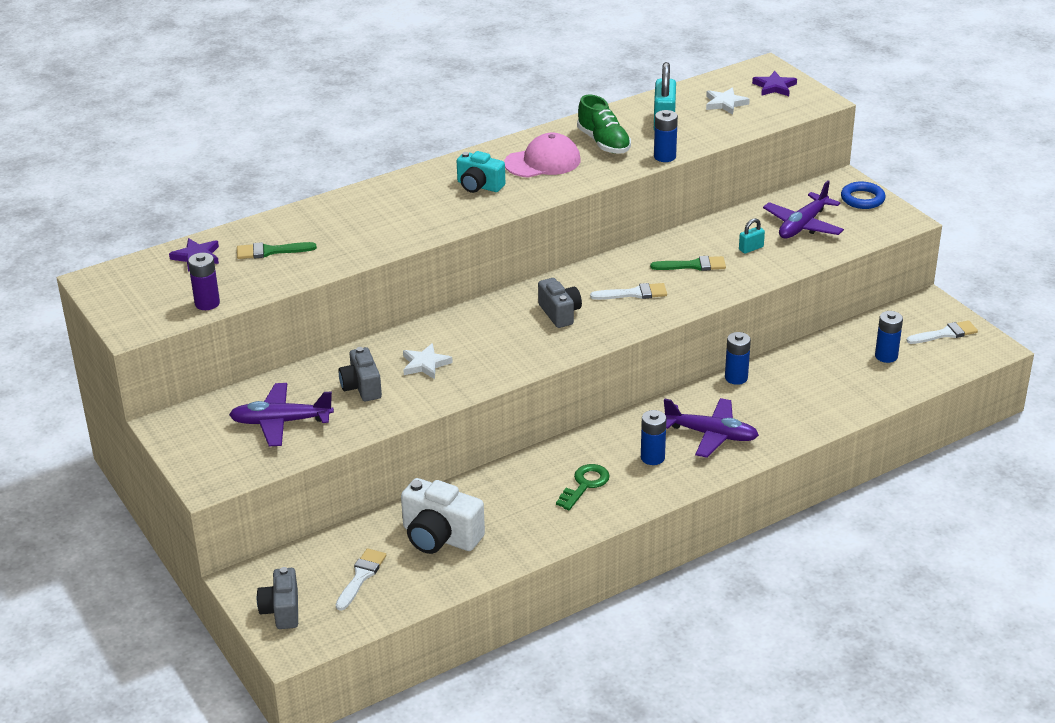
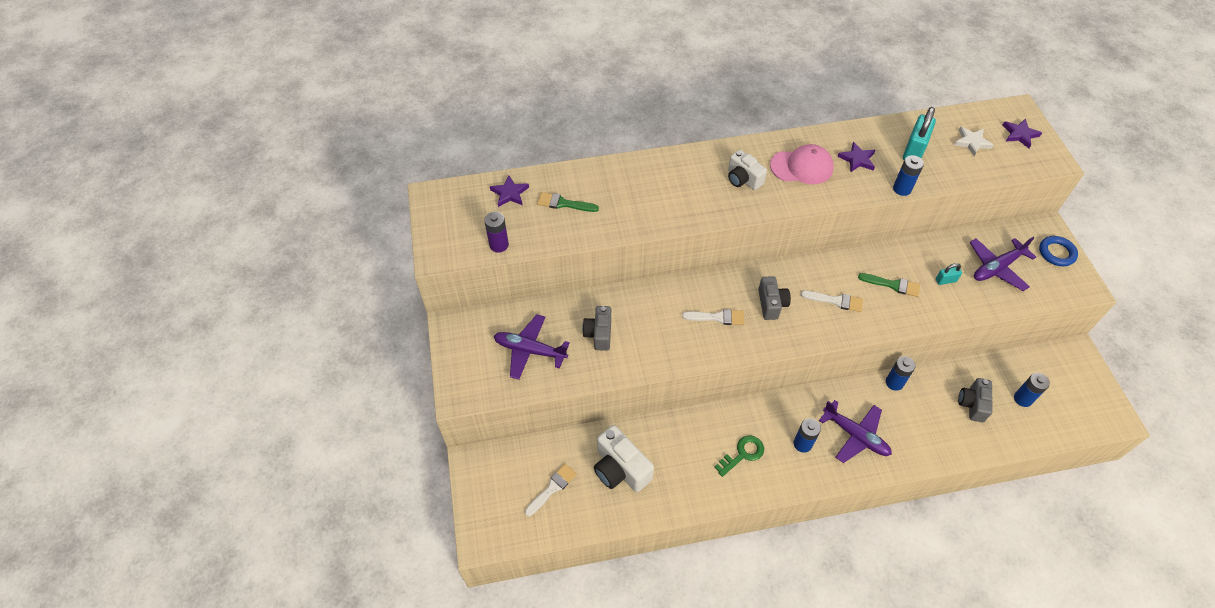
camera: 20 degrees right, 20 degrees up
grey camera [257,567,298,629] -> grey camera moved to [958,378,993,423]
white star [403,343,453,379] -> none
turquoise camera [457,151,505,193] -> white camera [728,150,767,190]
green shoe [577,94,631,154] -> purple star [837,142,875,173]
white brush [906,320,978,344] -> white brush moved to [682,309,744,325]

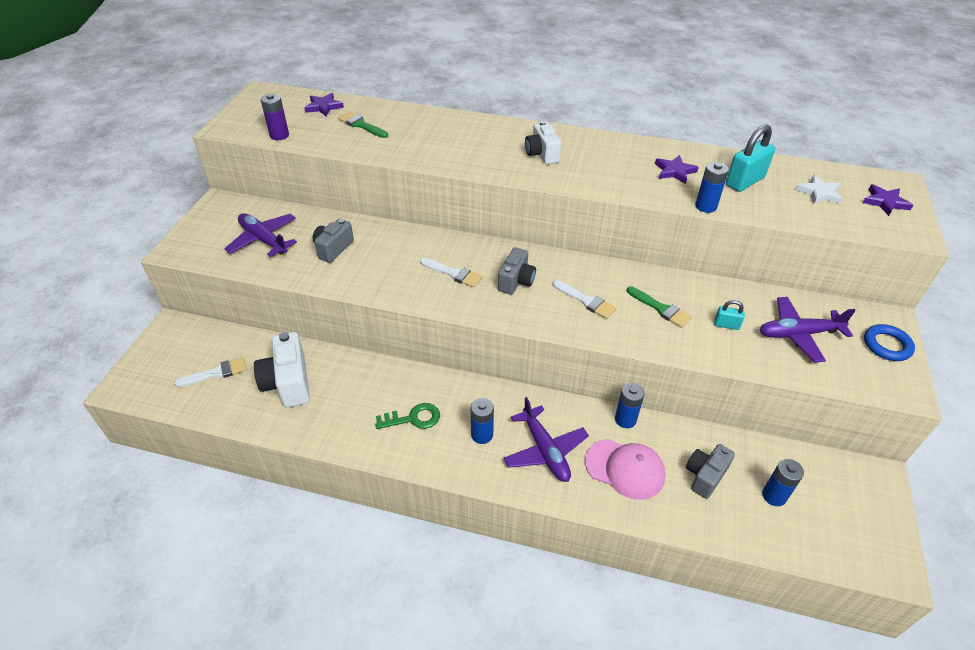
camera: 25 degrees right, 10 degrees down
pink cap [770,144,834,184] -> pink cap moved to [585,439,666,500]

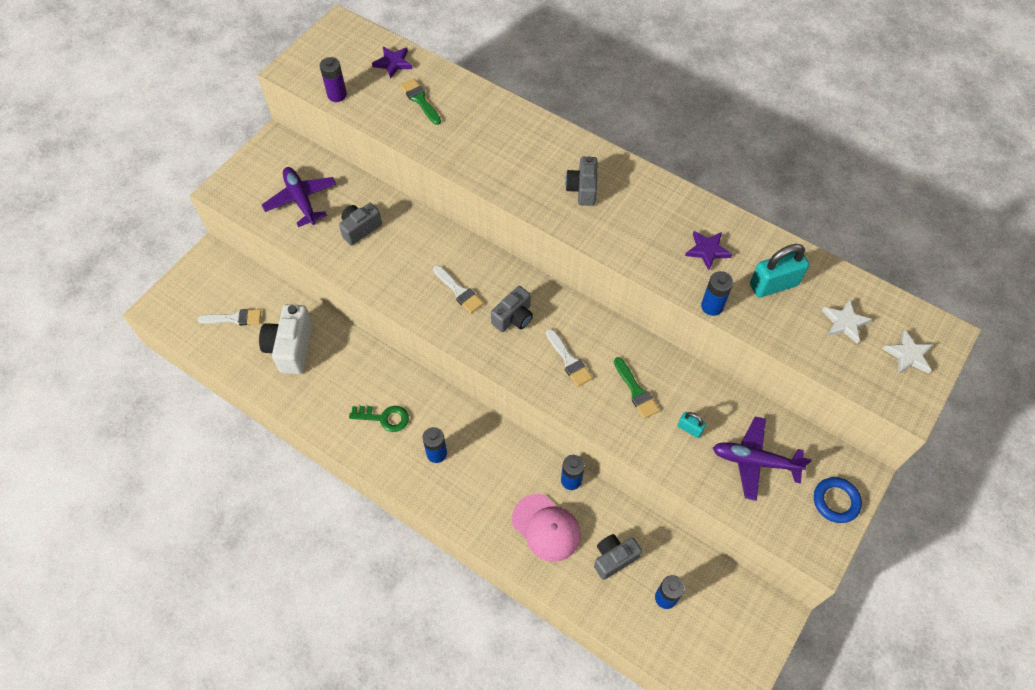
camera: 20 degrees right, 15 degrees up
purple plane [504,397,589,482] -> none
white camera [525,121,561,164] -> grey camera [565,156,597,206]
purple star [863,184,913,216] -> white star [883,330,933,374]

